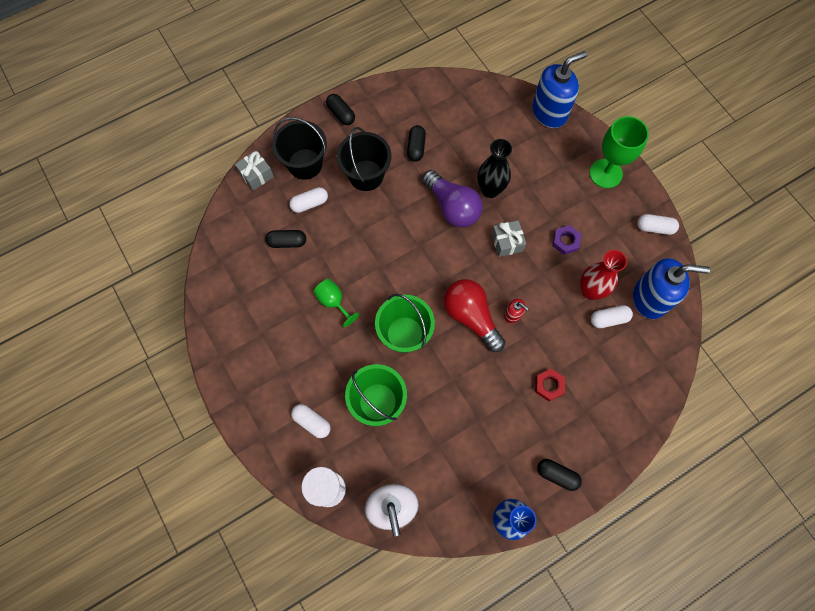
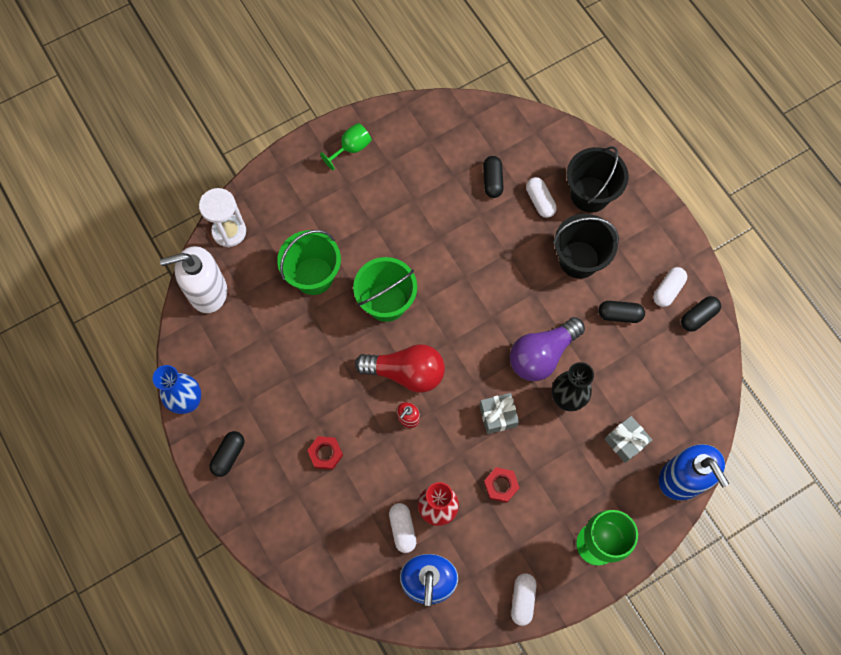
camera: 90 degrees right, 0 degrees up
grey gift [235,151,274,191] -> grey gift moved to [605,416,652,463]
white capsule [291,404,331,438] -> white capsule moved to [653,267,687,307]
green goblet [313,279,360,327] -> green goblet moved to [320,123,372,171]
black capsule [326,94,355,125] -> black capsule moved to [681,296,721,332]
red light bulb [444,279,506,352] -> red light bulb turned 45 degrees clockwise [355,344,445,393]
purple nut [552,225,581,255] -> red nut [484,467,520,503]

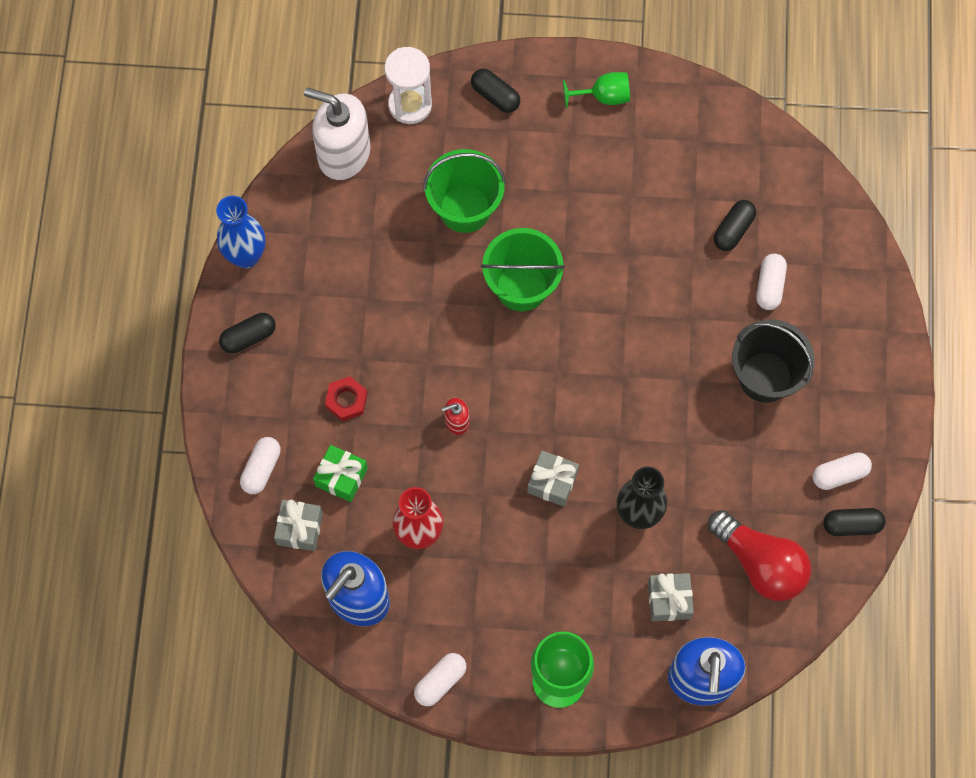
camera: 35 degrees right, 0 degrees up
red light bulb [355,344,445,393] -> red light bulb moved to [708,510,811,601]
white capsule [389,503,416,553] -> white capsule moved to [240,437,281,494]
red nut [484,467,520,503] -> none
purple light bulb [510,317,585,381] -> none
black bucket [567,146,628,213] -> none
black capsule [598,301,645,323] -> black capsule moved to [471,69,520,113]
none -> grey gift [274,500,323,551]
none -> green gift [313,445,368,502]

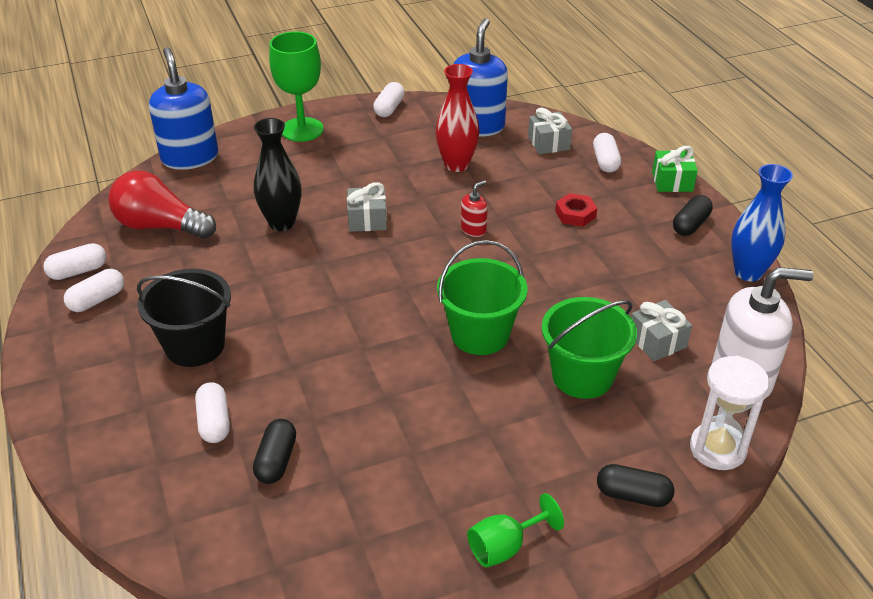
camera: 155 degrees right, 30 degrees down
green gift [313,445,368,502] -> green gift moved to [652,146,698,192]
grey gift [648,573,694,621] -> grey gift moved to [631,300,692,361]
black capsule [823,508,885,536] -> white capsule [43,243,106,280]

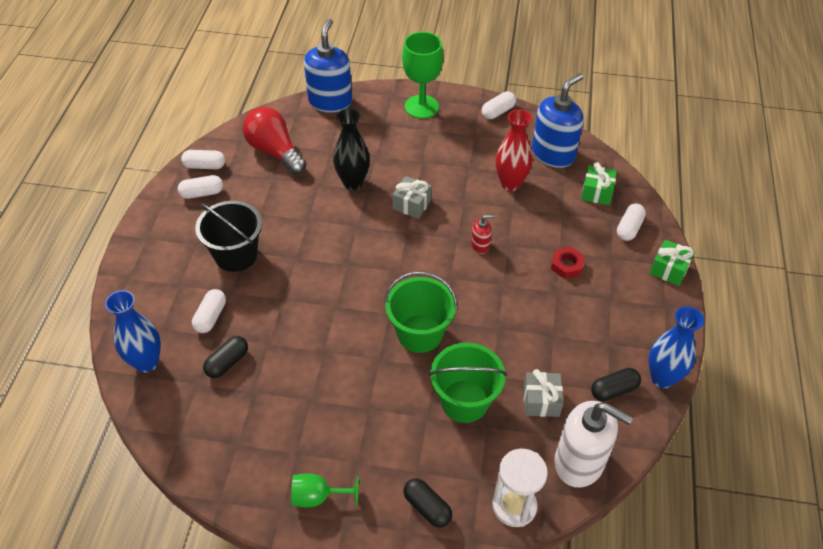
camera: 30 degrees right, 10 degrees up
grey gift [528,107,572,154] -> green gift [581,162,617,205]
black capsule [673,195,713,236] -> black capsule moved to [591,368,641,401]
none -> blue vase [105,290,161,373]

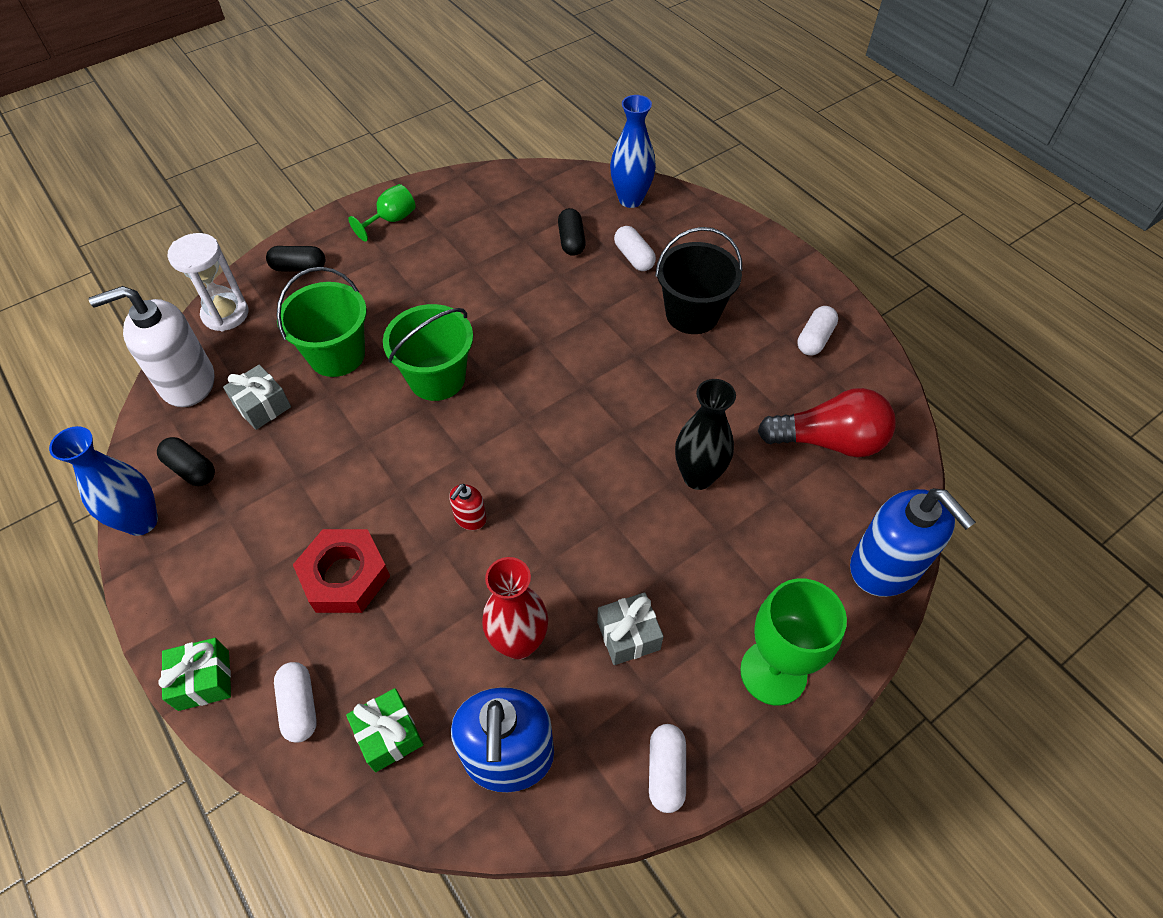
camera: 135 degrees right, 5 degrees up
white capsule [181,150,225,169] -> none
grey gift [392,176,432,219] -> grey gift moved to [597,592,664,665]
red nut [551,247,585,279] -> red nut [293,529,390,613], size x1.68
black capsule [591,368,641,401] -> black capsule turned 75 degrees counterclockwise [157,437,215,486]

